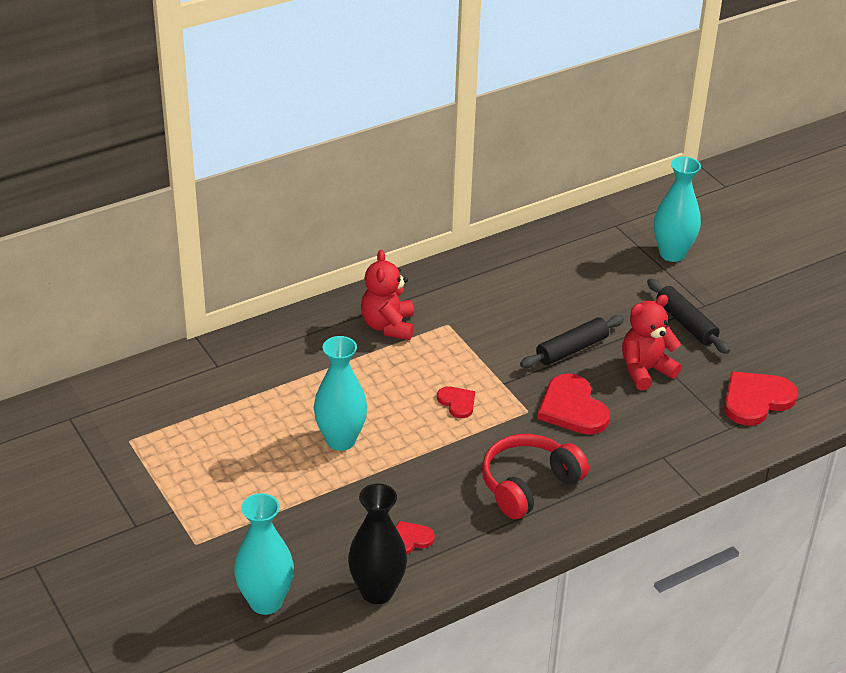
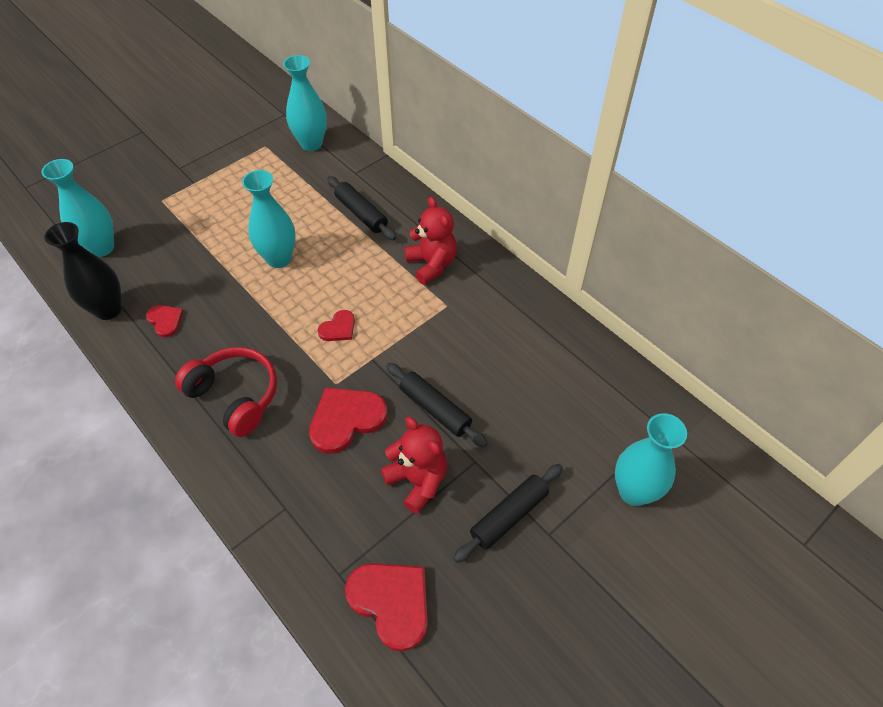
camera: 80 degrees right, 15 degrees up
red teddy bear [361,250,414,340] -> red teddy bear turned 75 degrees clockwise [404,197,457,285]
none -> turquoise vase [283,55,327,151]
none -> black rolling pin [327,176,396,240]

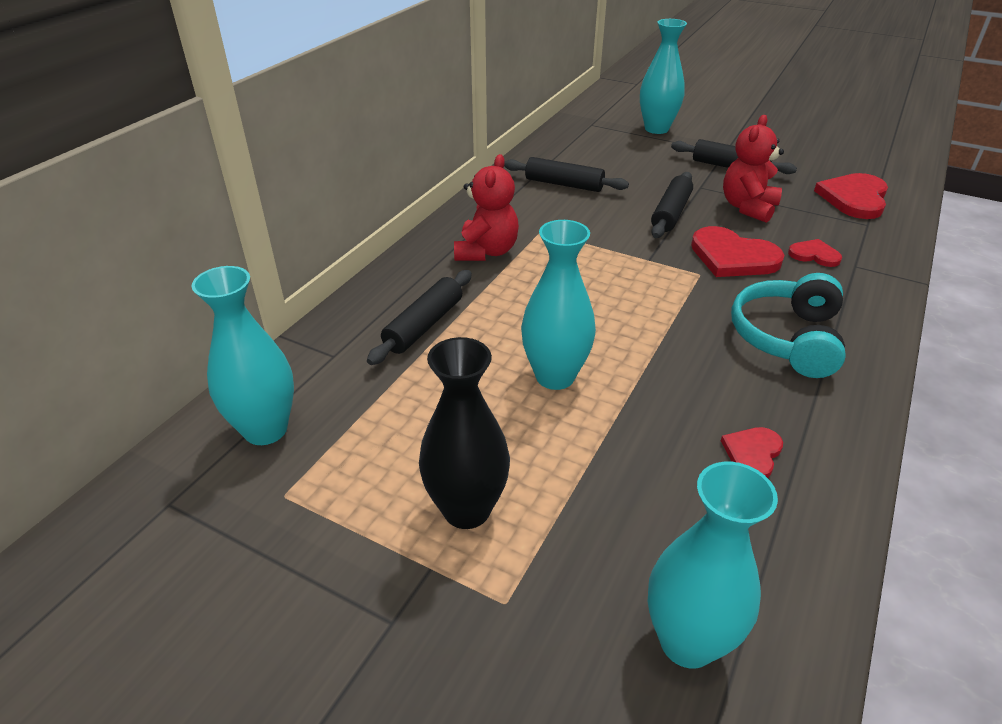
camera: 110 degrees left, 15 degrees down
black vase [45,222,122,320] -> black vase moved to [419,337,510,529]
red headphones [175,347,277,437] -> turquoise headphones [731,273,846,378]
red heart [318,310,355,341] -> red heart moved to [788,239,842,267]
red teddy bear [404,197,457,285] -> red teddy bear turned 150 degrees clockwise [454,154,519,261]
none -> black rolling pin [504,157,629,192]

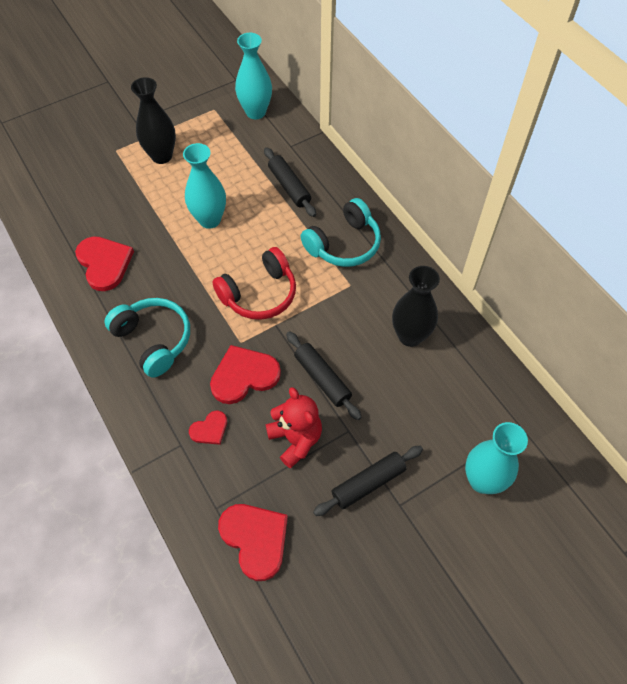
camera: 120 degrees right, 20 degrees up
red teddy bear [454,154,519,261] -> turquoise headphones [300,198,381,267]
black rolling pin [504,157,629,192] -> black vase [392,266,440,347]
turquoise vase [648,462,778,668] -> none
red heart [721,427,783,478] -> red heart [75,236,134,291], size x1.83
none -> red headphones [212,247,296,320]

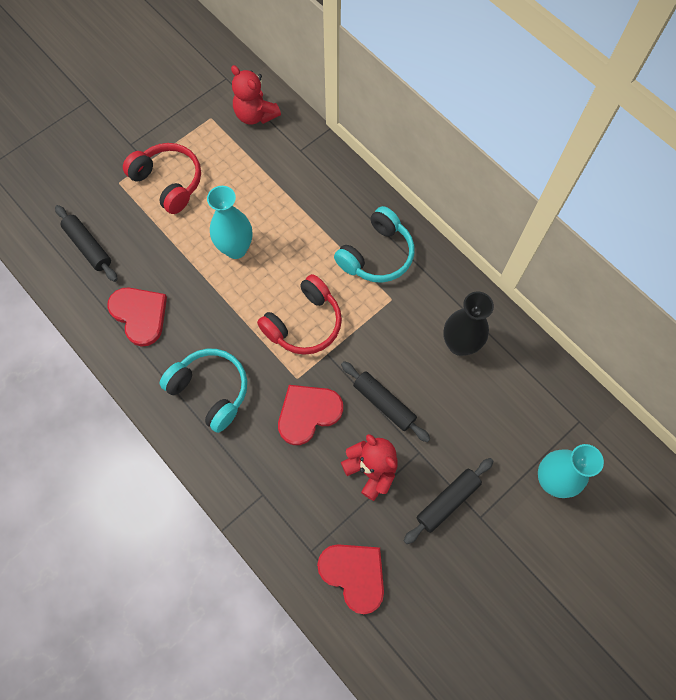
camera: 10 degrees left, 10 degrees up
black vase [131,77,176,164] -> red headphones [123,143,201,214]
red heart [189,411,227,445] -> none
turquoise vase [235,33,272,119] -> red teddy bear [231,65,281,125]
black rolling pin [264,147,316,217] -> black rolling pin moved to [55,205,118,282]

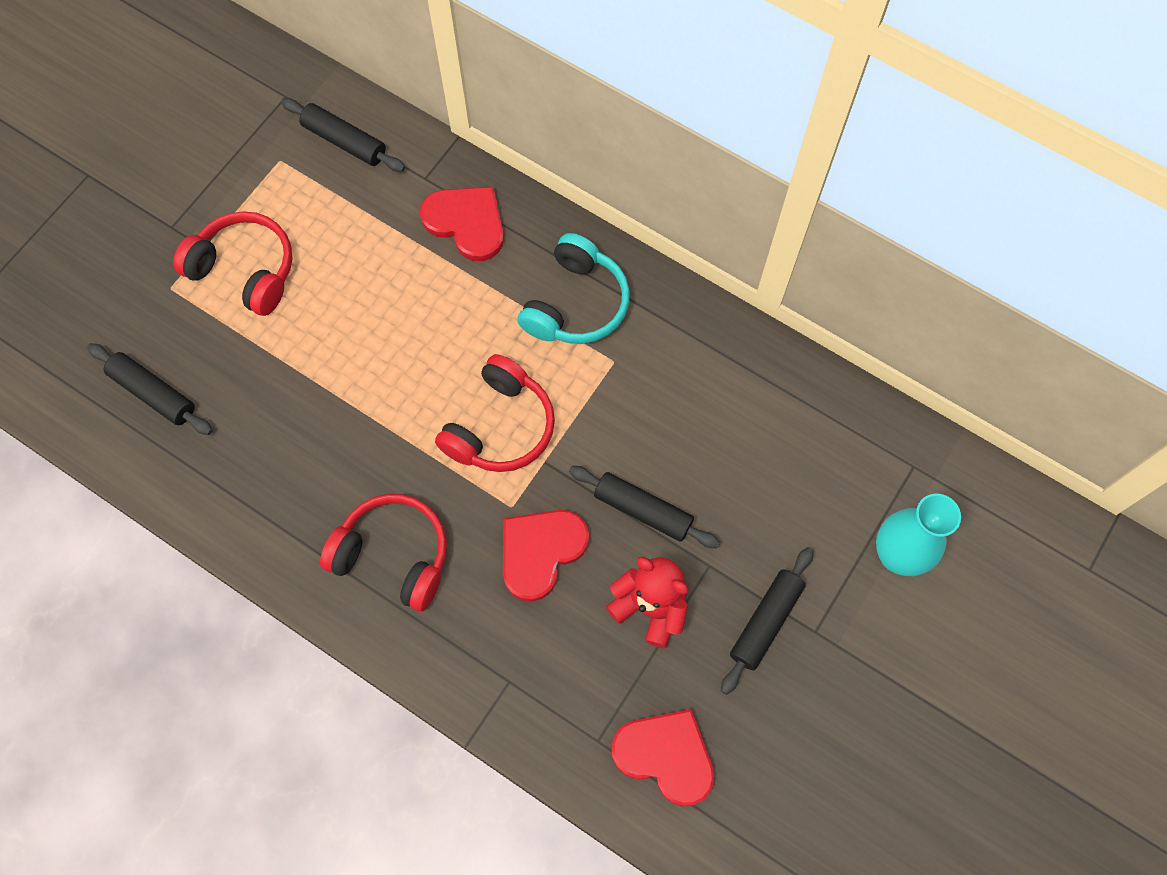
camera: 15 degrees left, 0 degrees up
red heart [107,288,167,347] -> red heart moved to [420,187,504,261]
turquoise headphones [160,349,247,433] -> red headphones [320,494,447,612]
turquoise vase [207,186,253,259] -> none
red teddy bear [231,65,281,125] -> black rolling pin [281,98,405,172]
black vase [443,292,494,356] -> none

